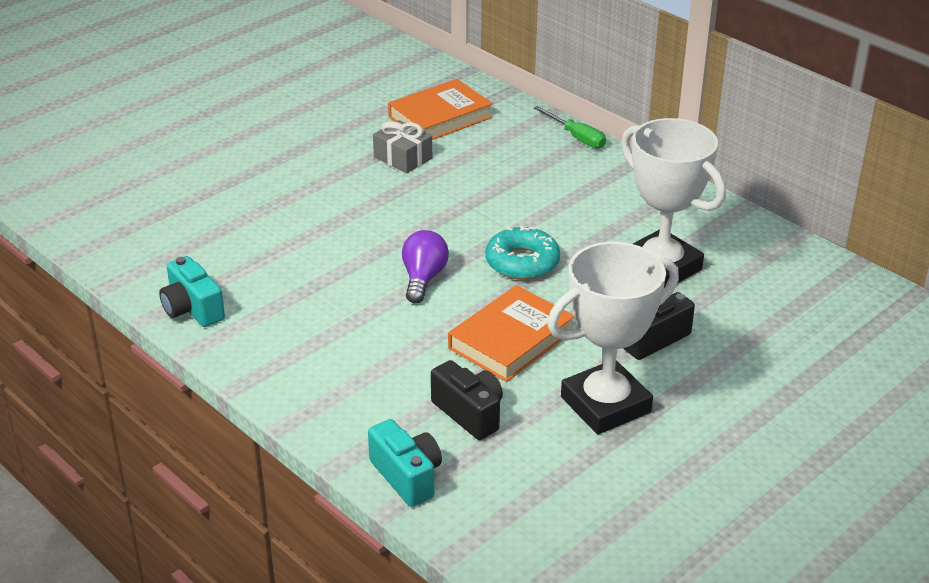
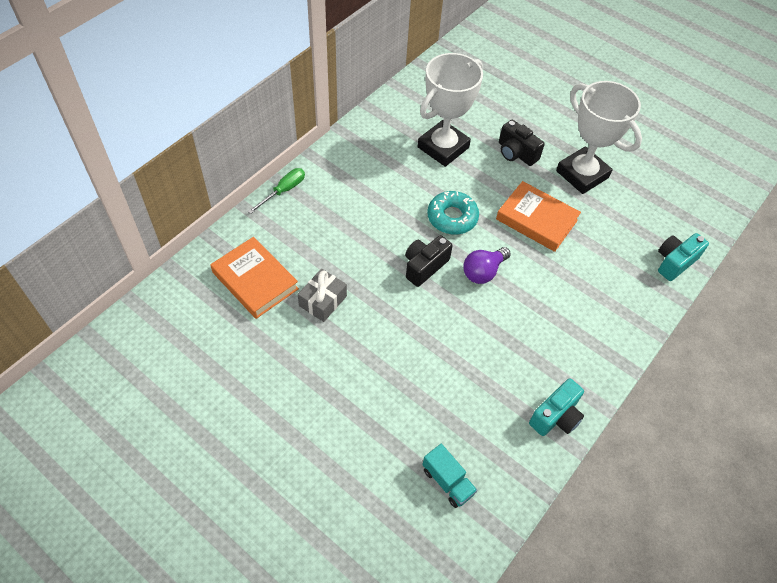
camera: 100 degrees left, 20 degrees up
purple light bulb [402,230,449,303] -> purple light bulb turned 45 degrees counterclockwise [463,247,511,284]
black camera [431,360,503,440] -> black camera moved to [405,235,453,287]
none -> turquoise truck [422,444,477,508]

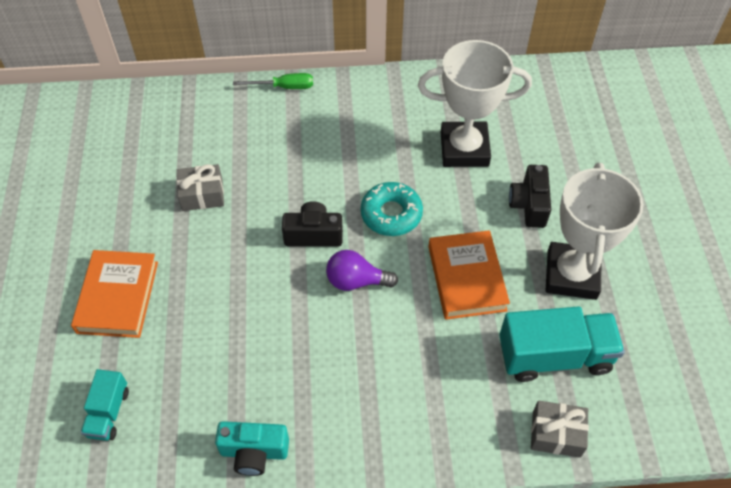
camera: 50 degrees right, 0 degrees up
orange book [210,237,299,319] -> orange book moved to [71,250,158,338]
turquoise camera [658,233,709,281] -> grey gift [531,401,589,458]
none -> turquoise truck [499,306,625,382]

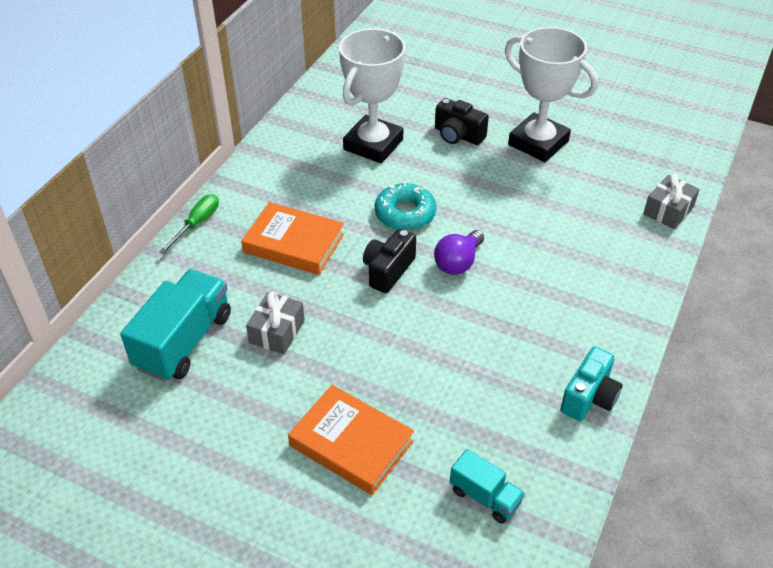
camera: 60 degrees left, 10 degrees down
orange book [429,230,510,320] -> orange book moved to [241,202,344,275]
turquoise truck [499,306,625,382] -> turquoise truck moved to [120,269,231,381]

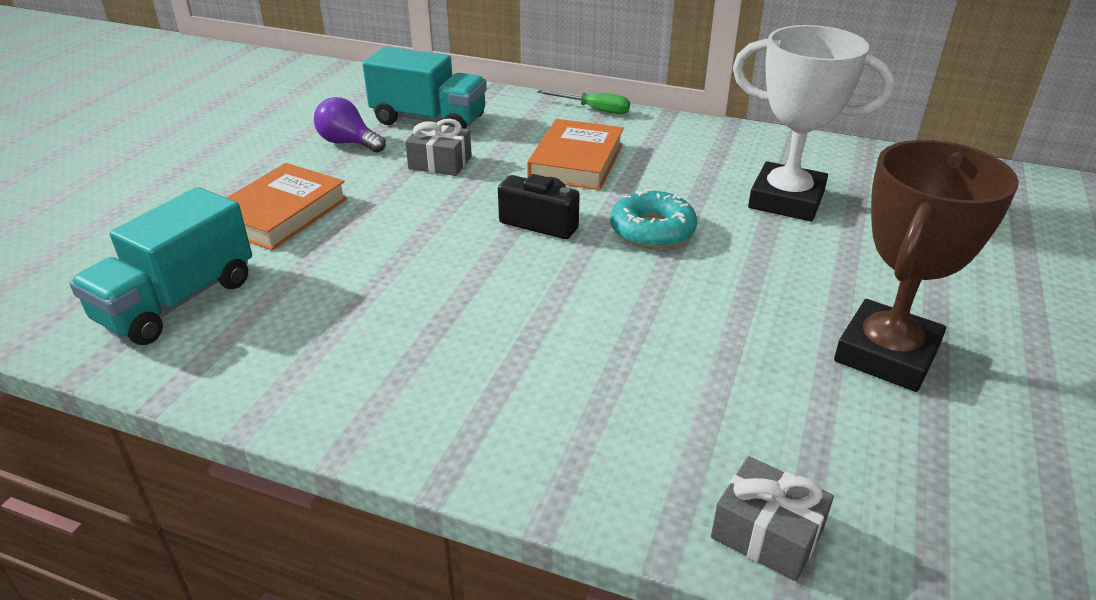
camera: 85 degrees right, 10 degrees down
purple light bulb [434,230,484,275] -> purple light bulb moved to [314,97,386,153]
black camera [435,98,489,145] -> none
turquoise truck [450,449,525,523] -> turquoise truck [69,187,252,345], size x1.84
white trophy [505,27,598,162] -> brown trophy [834,140,1019,392]
turquoise camera [561,346,623,421] -> none

